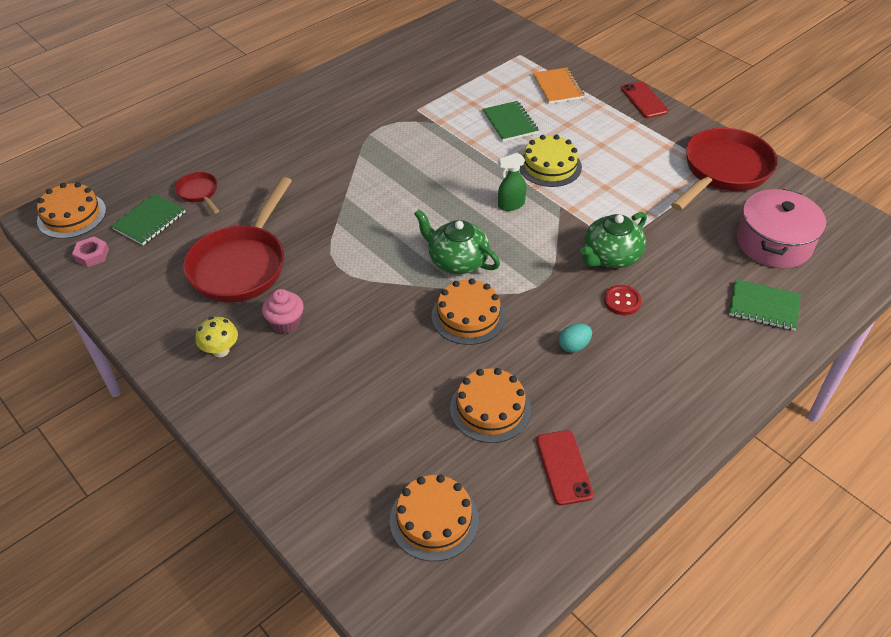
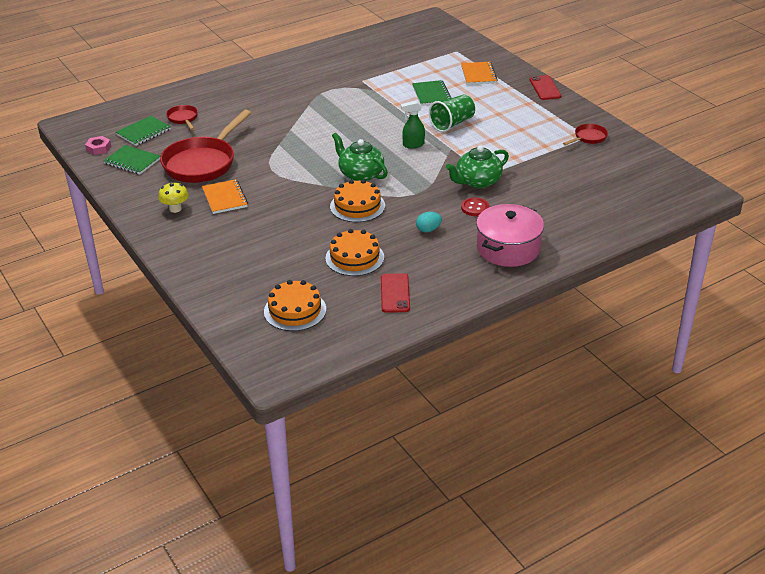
camera: 10 degrees right, 10 degrees down
orange cake [37,182,106,239] -> none
pink cupcake [262,289,304,334] -> orange notebook [202,179,248,214]
yellow cake [519,135,582,187] -> green cup [429,94,475,132]
red pan [671,128,777,211] -> red pan [563,124,608,145], size x0.46
green notebook [729,279,801,331] -> green notebook moved to [103,145,160,175]
pink pot [737,189,826,268] -> pink pot moved to [476,204,544,267]

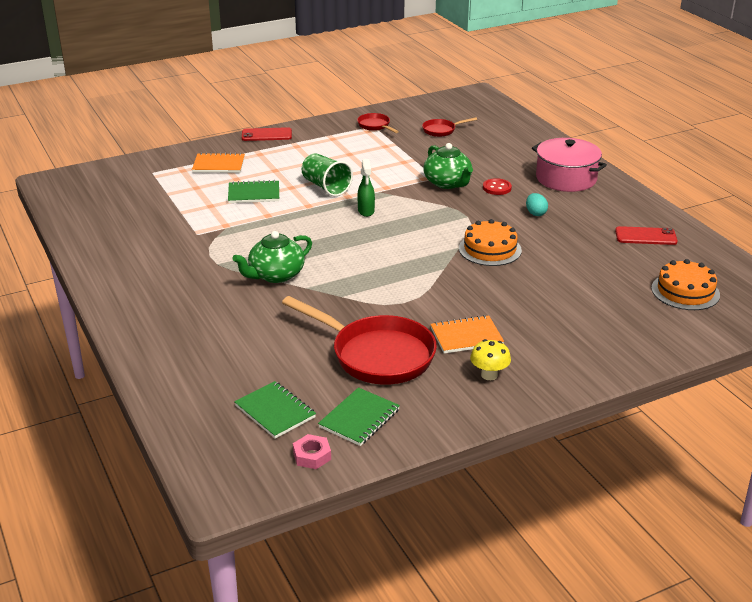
camera: 85 degrees left, 5 degrees down
red pan [166,105,198,130] -> red pan moved to [422,117,477,137]
orange cake [325,229,384,276] -> none
green teapot [332,133,388,181] -> green teapot moved to [232,231,312,283]

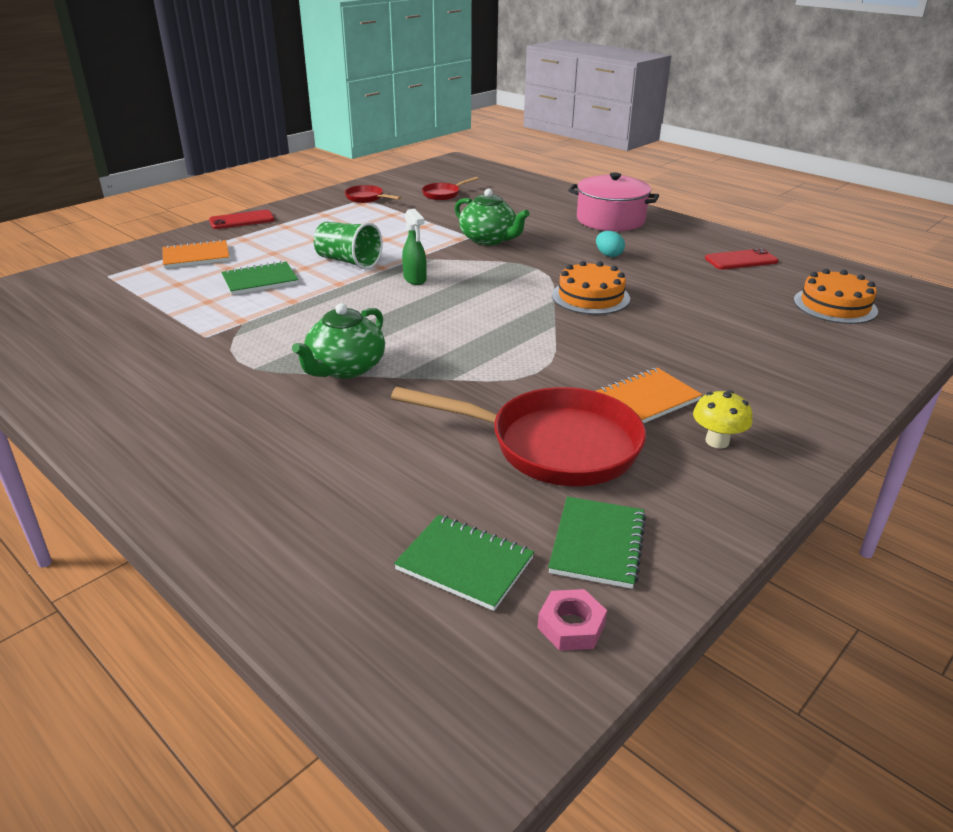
camera: 20 degrees left, 0 degrees up
red button [483,178,512,195] -> none

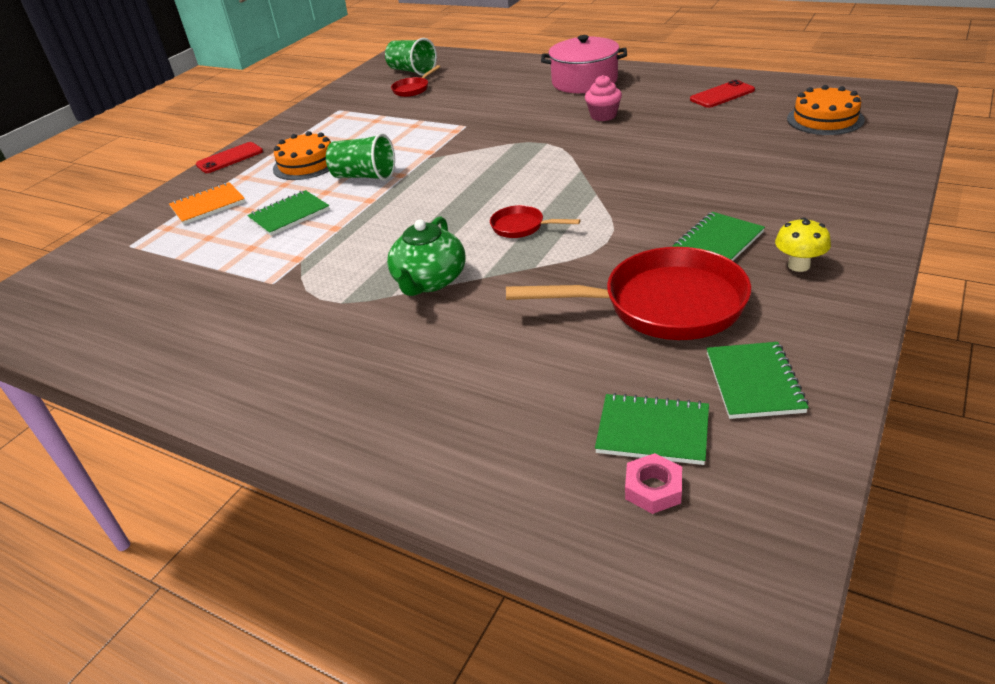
camera: 10 degrees left, 5 degrees up
red pan [345,185,401,203] -> red pan moved to [490,205,580,238]
green spray bottle [402,209,427,285] -> none
green teapot [455,189,529,245] -> none
pink nut [538,589,607,651] -> pink nut moved to [625,453,682,514]
orange cake [552,261,630,315] -> orange cake moved to [273,131,331,180]
turquoise egg [596,231,625,257] -> pink cupcake [585,75,622,121]
orange notebook [596,368,702,423] -> green notebook [672,212,765,261]
none -> green cup [385,38,437,76]

